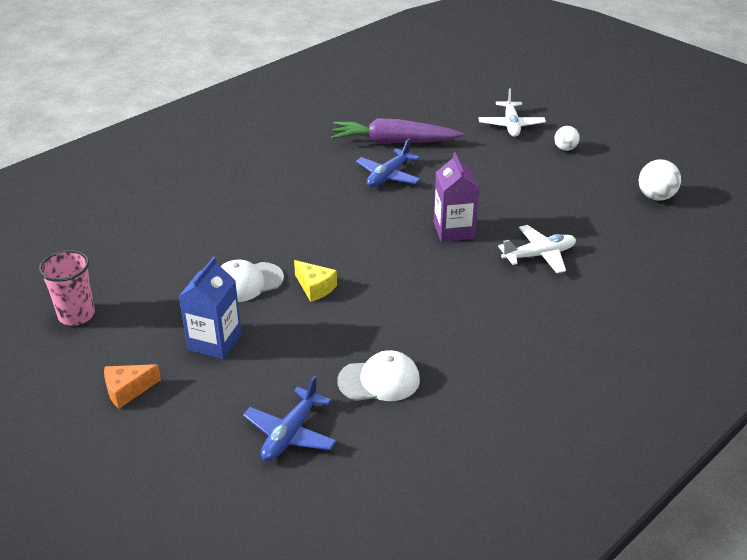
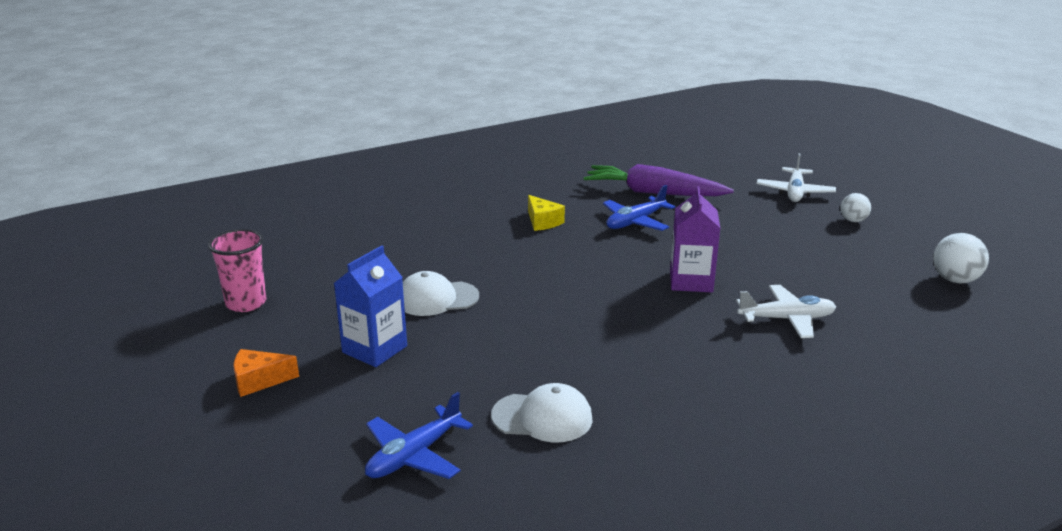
camera: 15 degrees right, 10 degrees down
yellow cheese [294,260,337,302] -> yellow cheese moved to [528,195,565,231]

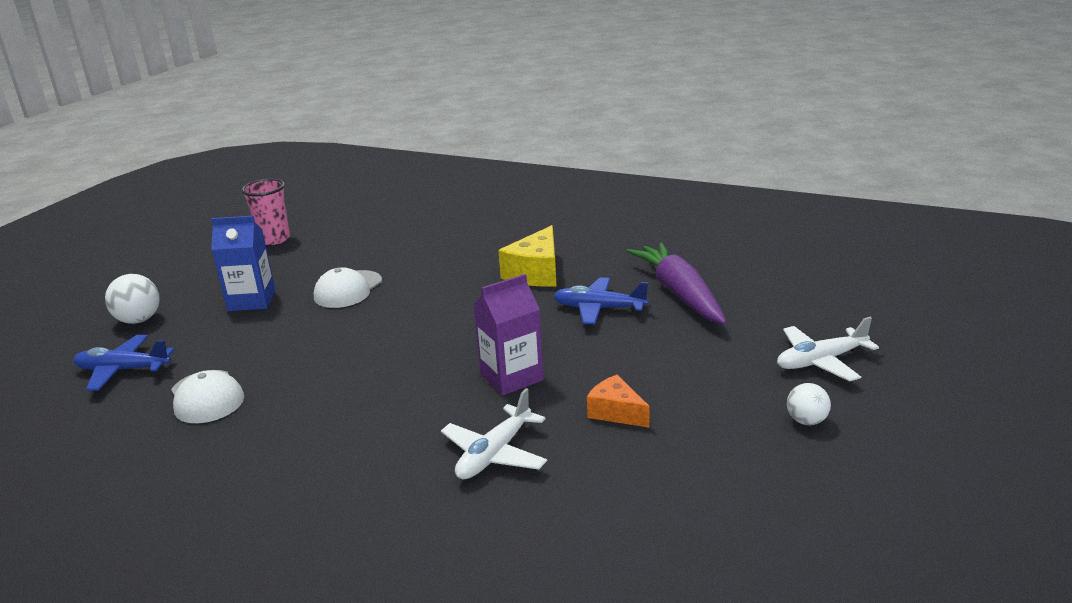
camera: 55 degrees right, 0 degrees up
orange cheese [233,349,299,397] -> orange cheese moved to [587,375,649,428]
white cap [403,271,479,316] -> white cap turned 105 degrees counterclockwise [314,267,382,308]
yellow cheese [528,195,565,231] -> yellow cheese [498,225,556,287], size x1.59
white plane [736,285,836,338] -> white plane turned 75 degrees clockwise [441,388,547,480]
white ball [933,233,989,283] -> white ball moved to [105,274,160,324]

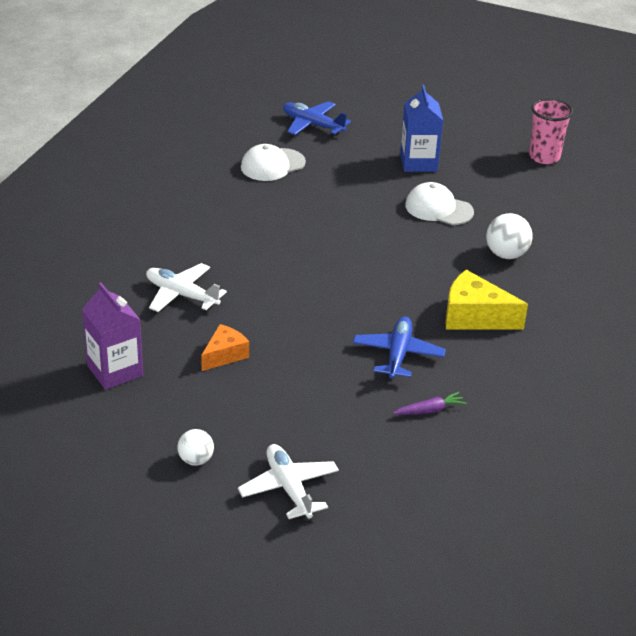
camera: 85 degrees right, 10 degrees up
blue plane [73,335,175,391] -> blue plane turned 60 degrees counterclockwise [283,101,351,135]
white ball [105,274,160,324] -> white ball moved to [486,213,533,259]
purple carton [473,274,544,395] -> purple carton moved to [82,282,143,390]
purple carrot [626,242,727,324] -> purple carrot [393,392,466,415], size x0.41

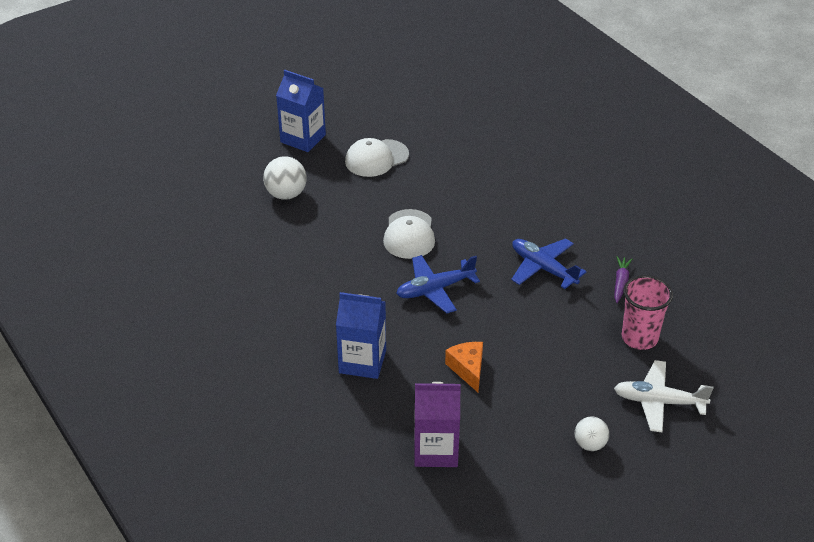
camera: 55 degrees left, 5 degrees up
white plane [146,263,227,312] -> blue carton [336,292,386,379]
white cap [241,144,306,181] -> white cap moved to [383,209,435,259]
blue plane [283,101,351,135] -> blue plane moved to [396,255,480,313]
yellow cheese [445,270,528,329] -> none
white ball [486,213,533,259] -> white ball moved to [263,156,307,200]
pink cup [529,98,573,164] -> pink cup moved to [622,275,673,350]

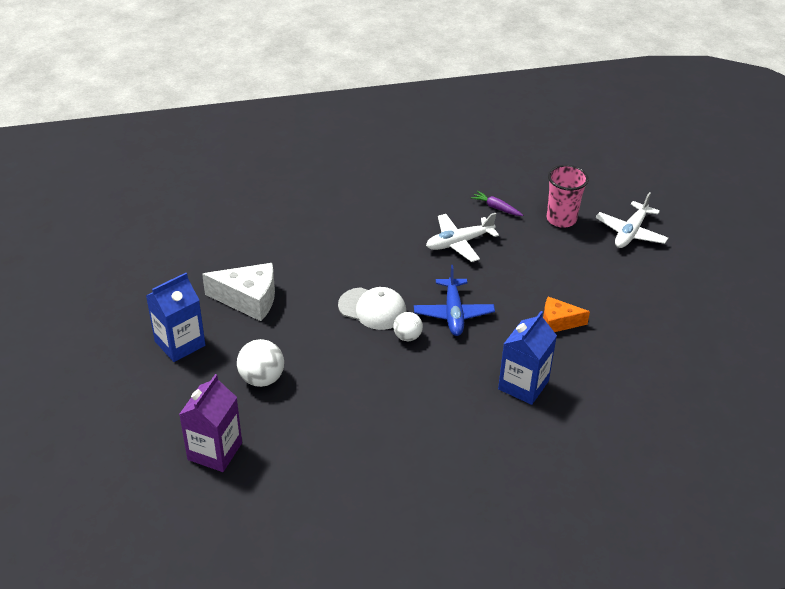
camera: 70 degrees left, 0 degrees up
white cap [345,138,409,177] -> white cheese [202,263,275,321]
purple carton [414,382,461,467] -> purple carton moved to [179,374,242,472]
blue plane [511,238,587,289] -> white plane [426,213,499,262]
white ball [575,416,609,451] -> white ball moved to [393,312,423,341]

